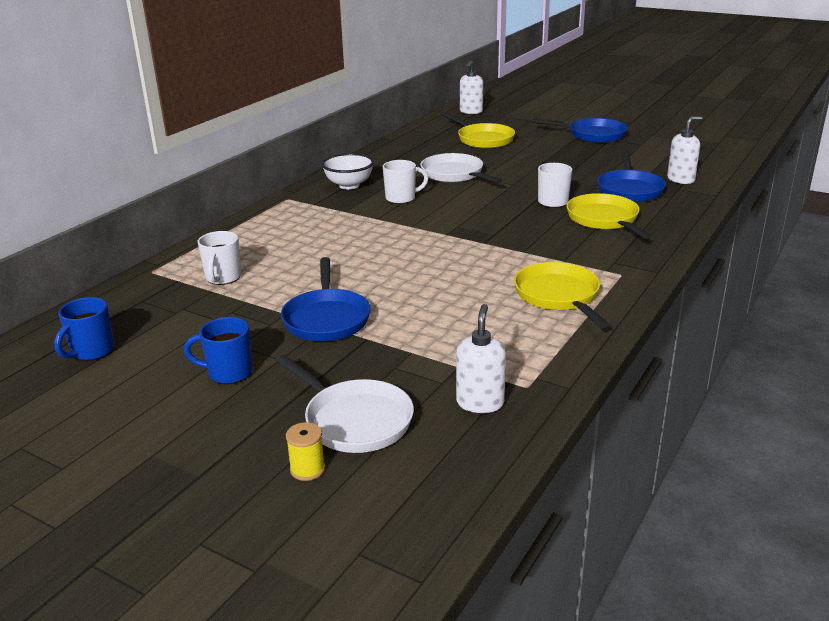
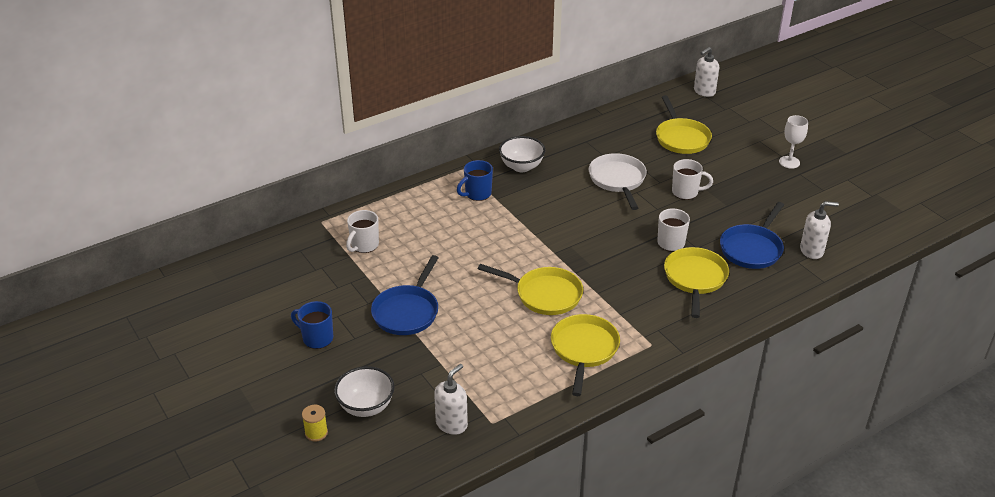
camera: 25 degrees right, 10 degrees up
blue mug [54,297,114,361] -> blue mug moved to [457,160,493,201]
white pan [276,355,414,453] -> white bowl [334,366,395,417]
white mug [383,160,428,204] -> white mug moved to [672,159,713,200]
blue pan [532,118,628,143] -> white goblet [779,115,808,169]
none -> yellow pan [478,264,583,315]

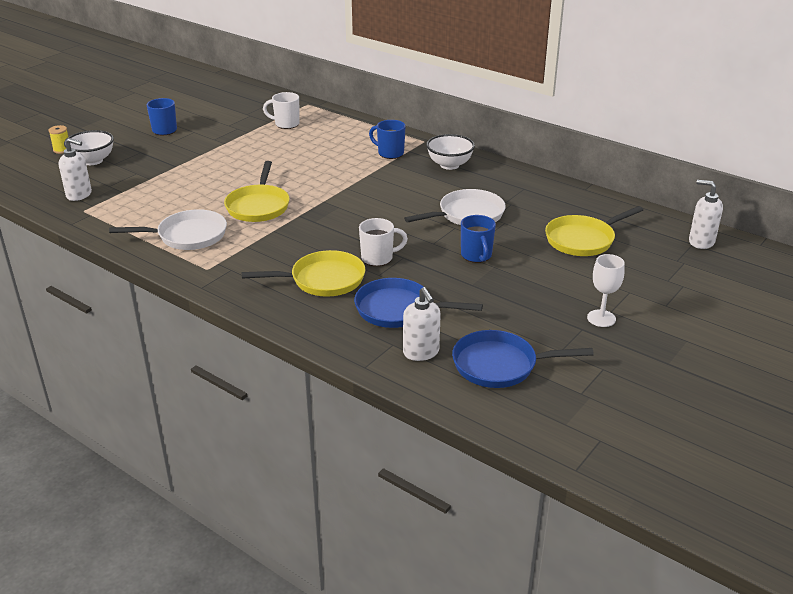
camera: 70 degrees right, 5 degrees down
blue pan [371,255,438,335] -> blue pan moved to [452,330,594,388]
yellow pan [551,314,620,396] -> white pan [109,209,227,250]
white mug [672,159,713,200] -> blue mug [461,215,496,263]

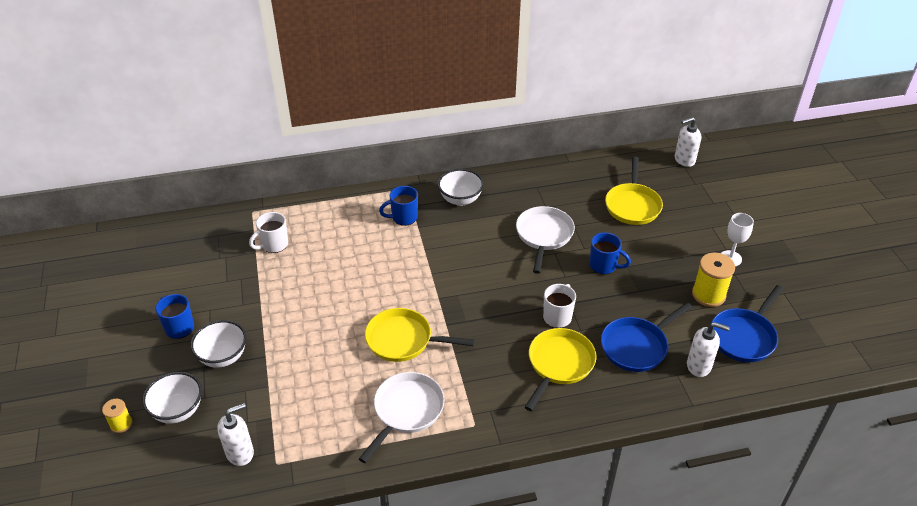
camera: 50 degrees left, 10 degrees up
yellow pan [224,161,290,222] -> yellow pan turned 150 degrees clockwise [365,308,475,362]
none -> white bowl [190,320,246,368]
none -> yellow spool [692,253,735,307]

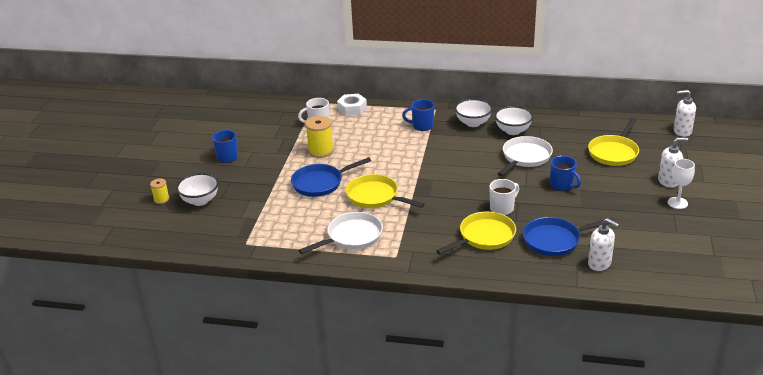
camera: 25 degrees right, 10 degrees down
white bowl [190,320,246,368] -> white bowl moved to [494,106,533,135]
white soap dispenser [217,403,254,466] -> white soap dispenser moved to [658,138,688,188]
yellow spool [692,253,735,307] -> yellow spool moved to [305,116,334,158]
blue pan [711,285,783,362] -> blue pan moved to [291,157,371,197]
none -> white nut [337,94,367,116]

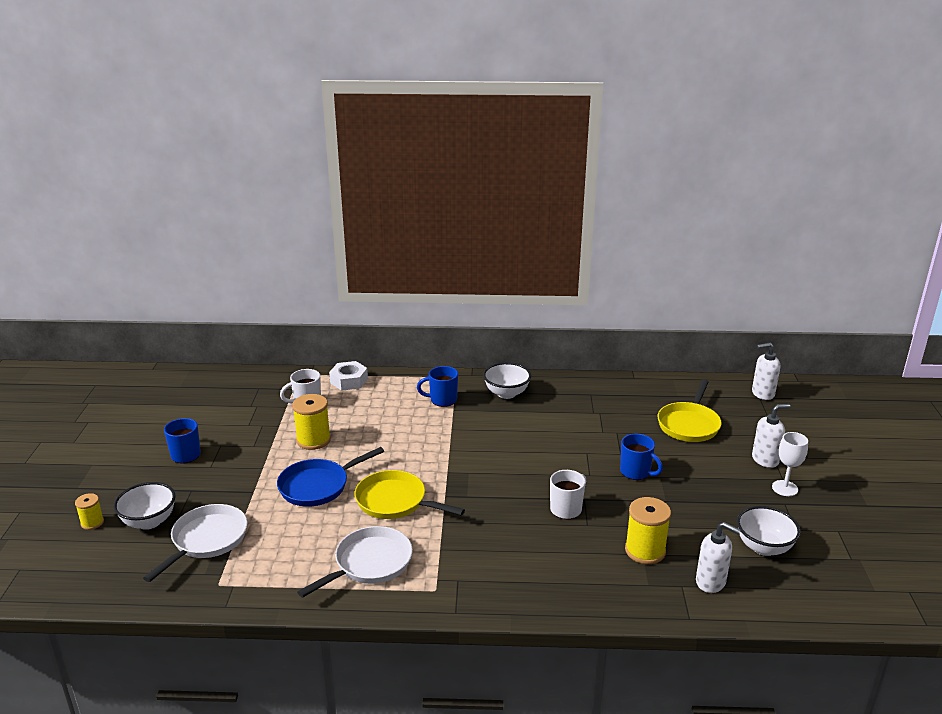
camera: 10 degrees left, 5 degrees down
yellow pan [436,211,516,255] -> none
white bowl [494,106,533,135] -> white bowl moved to [737,506,801,556]
white pan [498,136,553,176] -> white pan moved to [143,504,247,582]
blue pan [523,217,615,256] -> yellow spool [625,497,671,564]

